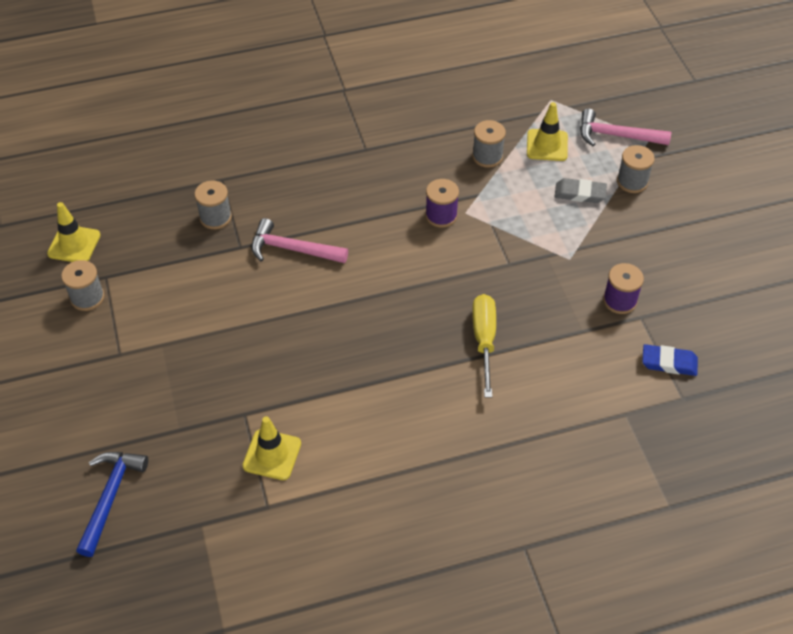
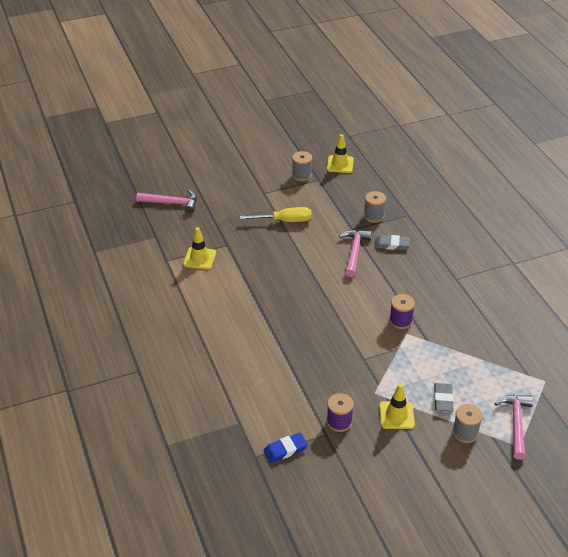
camera: 85 degrees right, 10 degrees down
blue hammer [76,452,148,557] -> pink hammer [136,190,197,213]
grey spool [472,120,506,168] -> none
yellow screwdriver [472,294,496,398] -> yellow screwdriver moved to [240,207,312,222]
yellow traffic cone [527,102,568,161] -> yellow traffic cone moved to [379,383,415,429]
blue eraser [642,344,698,376] -> blue eraser turned 60 degrees clockwise [264,433,308,463]
none -> grey eraser [375,235,410,250]

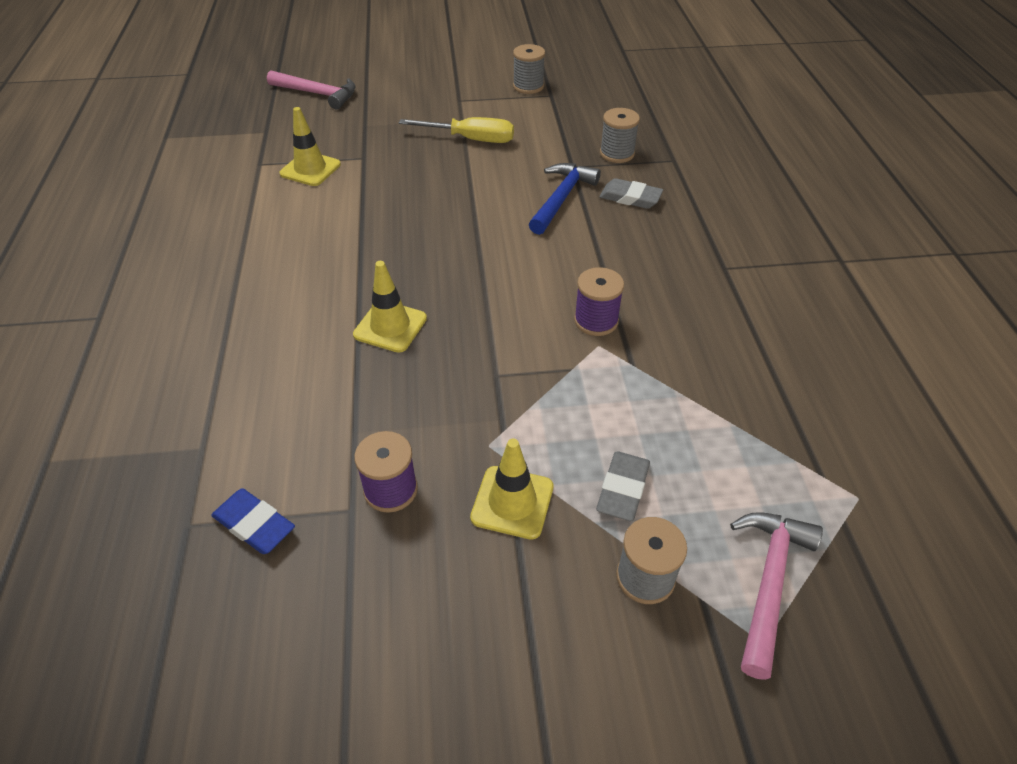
camera: 15 degrees right, 5 degrees up
blue eraser [264,433,308,463] -> blue eraser turned 45 degrees clockwise [211,488,295,554]
yellow traffic cone [327,134,354,173] -> yellow traffic cone moved to [353,261,427,353]
pink hammer [339,230,372,277] -> blue hammer [529,163,601,235]

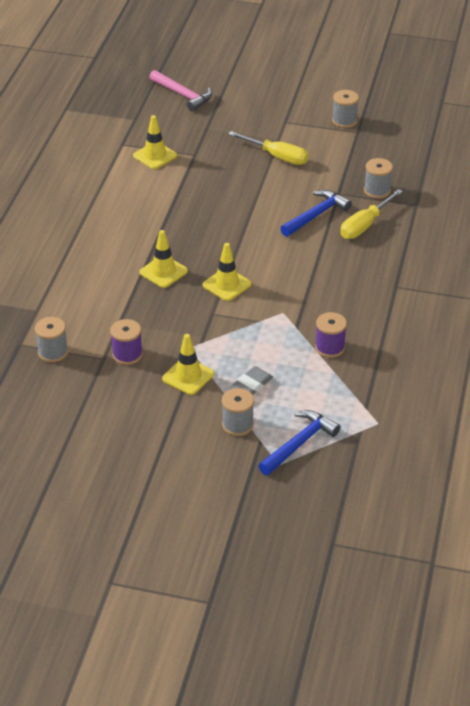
camera: 20 degrees right, 5 degrees down
blue eraser [211,488,295,554] -> grey spool [35,317,68,362]
purple spool [574,267,624,336] -> purple spool moved to [315,312,347,358]
grey eraser [599,178,663,209] -> yellow screwdriver [340,189,403,239]
pink hammer [730,512,823,680] -> blue hammer [258,410,341,475]
none -> yellow traffic cone [203,243,251,301]

